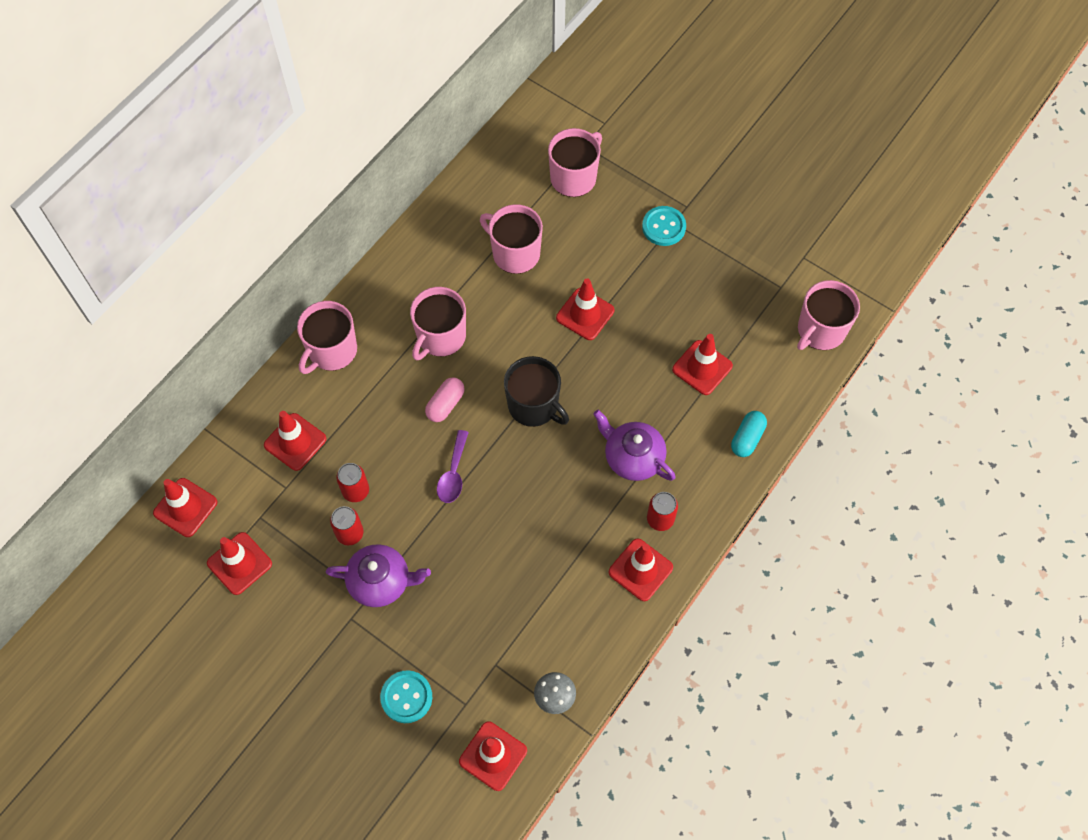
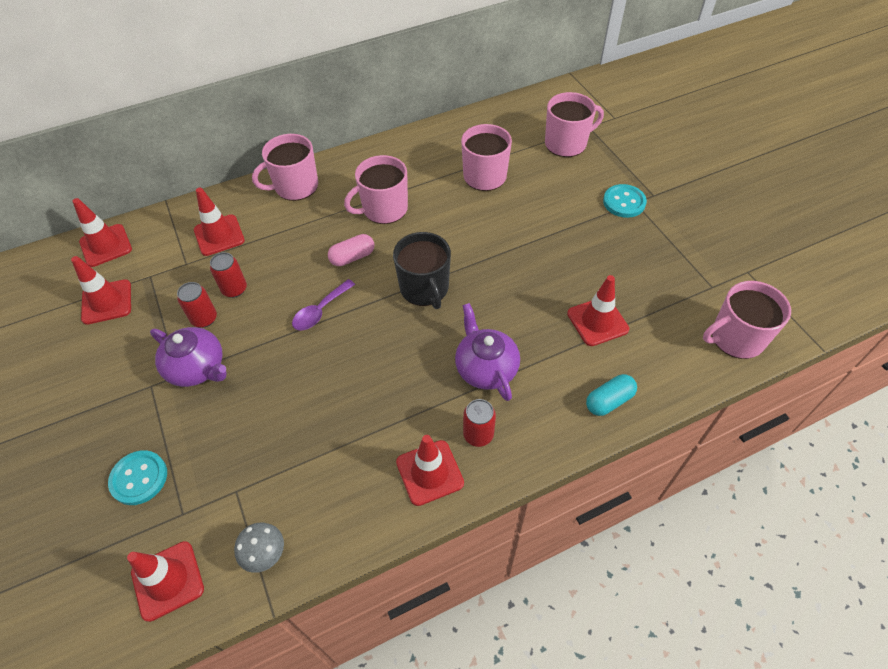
camera: 30 degrees right, 10 degrees down
red traffic cone [556,278,615,340] -> none

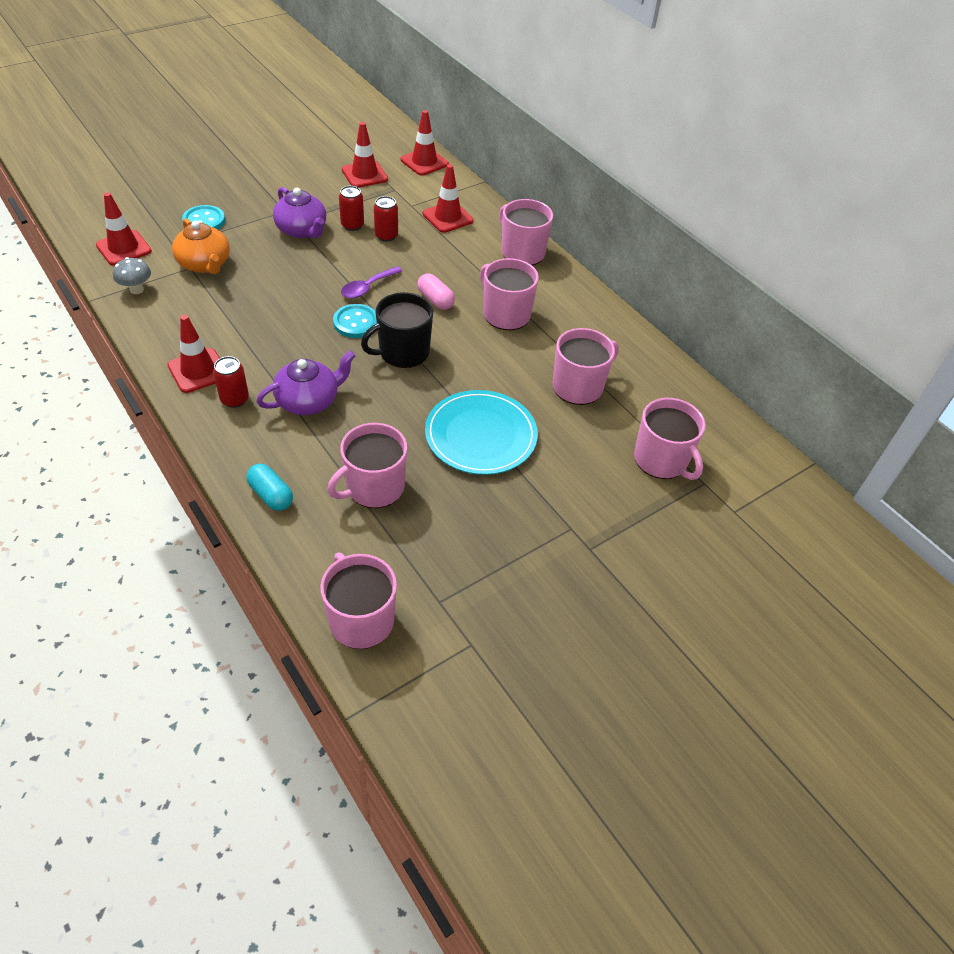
camera: 75 degrees right, 5 degrees down
purple teapot [150,327,227,387] -> purple teapot turned 60 degrees counterclockwise [273,187,326,238]
purple spoon [292,279,355,330] -> purple spoon turned 75 degrees counterclockwise [341,266,402,299]
red traffic cone [567,275,629,346] -> pink mug [327,423,407,508]
turquoise button [603,184,647,218] -> turquoise button moved to [333,304,377,338]
none -> orange teapot [172,218,230,274]
none -> turquoise plate [425,390,538,475]

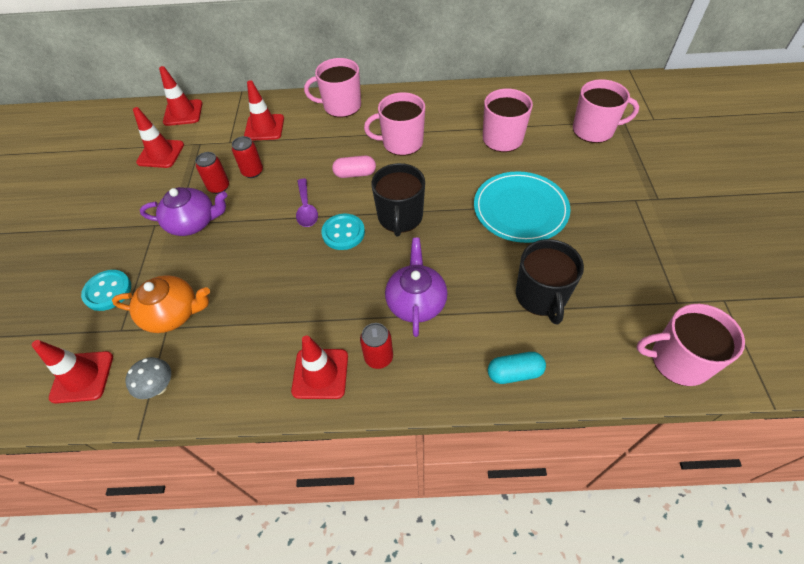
camera: 50 degrees left, 5 degrees up
pink mug [327,423,407,508] -> black mug [516,239,584,325]

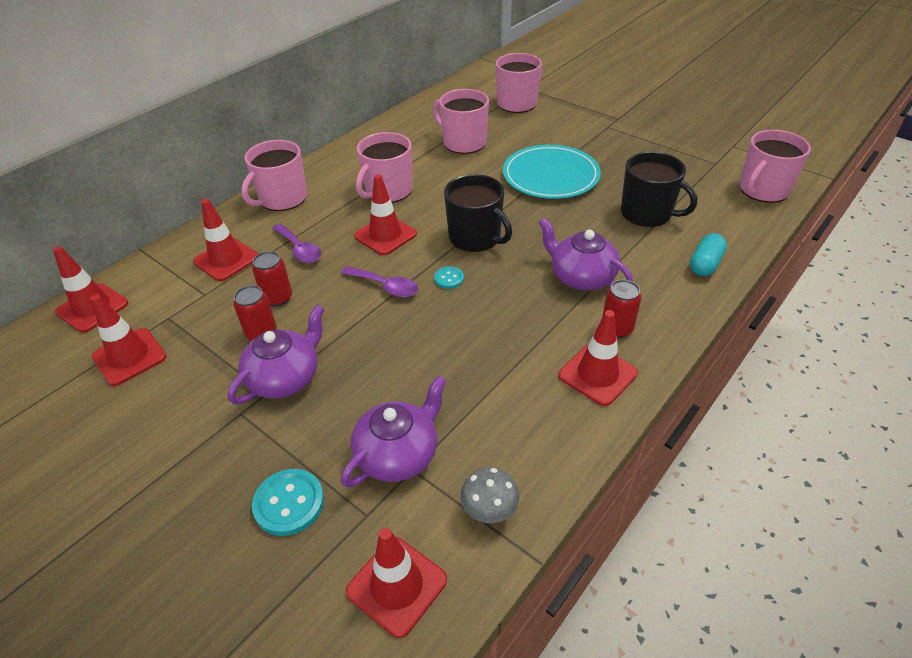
camera: 50 degrees left, 10 degrees down
orange teapot [112,275,210,333] -> purple teapot [341,375,447,488]
turquoise button [321,214,365,250] -> turquoise button [434,266,464,289], size x0.58
pink capsule [332,156,376,178] -> red traffic cone [354,174,417,255]
none -> purple spoon [272,223,321,263]

